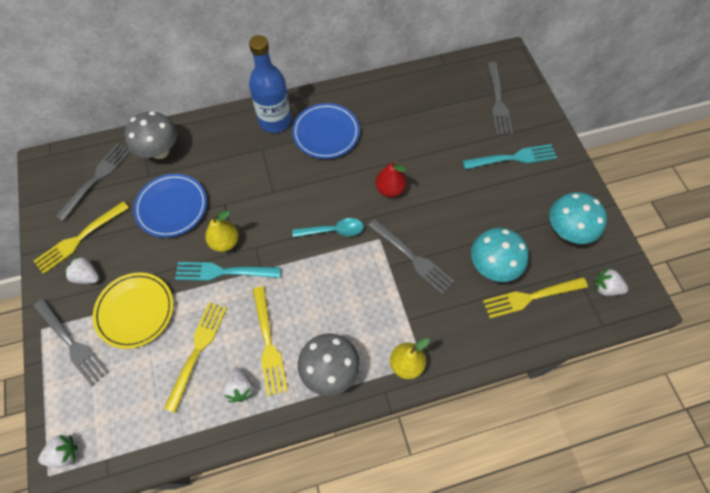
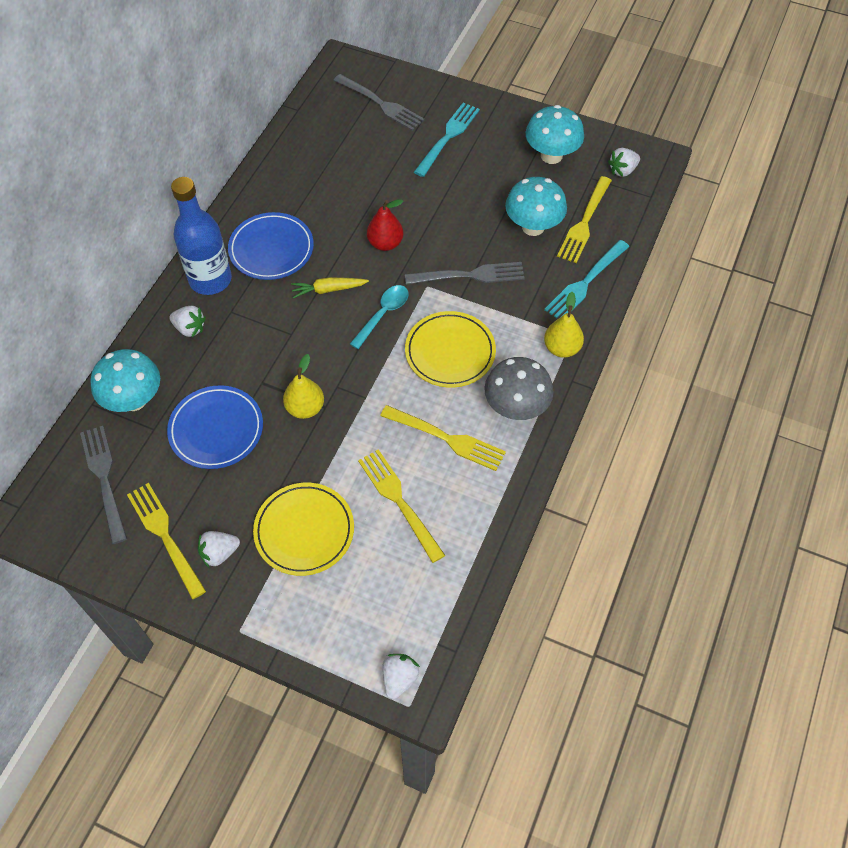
camera: 50 degrees left, 5 degrees down
grey fork [33,299,109,386] -> none
yellow fork [34,201,129,274] -> yellow fork turned 150 degrees clockwise [127,483,206,599]
grey mushroom [124,111,177,159] -> turquoise mushroom [90,349,160,412]
turquoise fork [175,262,281,281] -> turquoise fork moved to [544,240,629,318]
white strawberry [223,368,253,402] -> white strawberry moved to [169,306,206,337]
none -> yellow carrot [291,277,369,299]
none -> yellow plate [405,311,496,388]

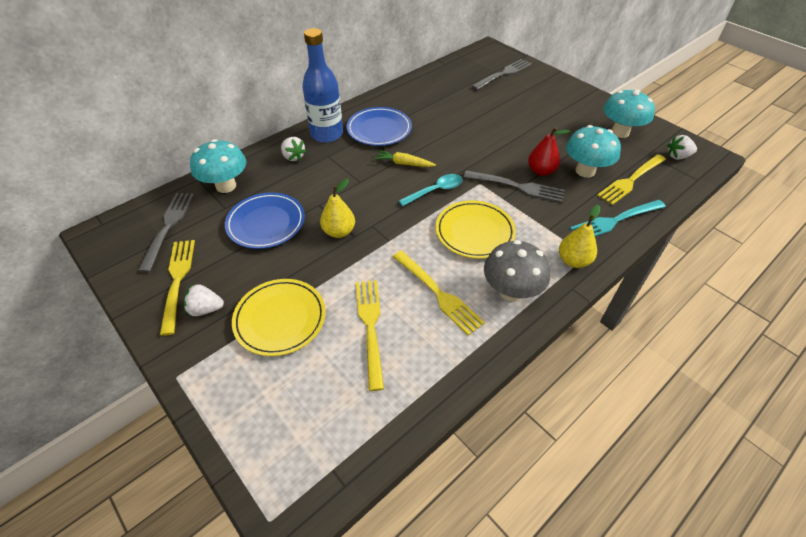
camera: 25 degrees right, 10 degrees down
grey fork [333,74,424,131] -> grey fork turned 105 degrees counterclockwise [472,59,532,90]
red pear [367,199,404,251] -> red pear moved to [528,127,570,176]
white strawberry [382,654,420,699] -> none
turquoise fork [414,103,480,177] -> none

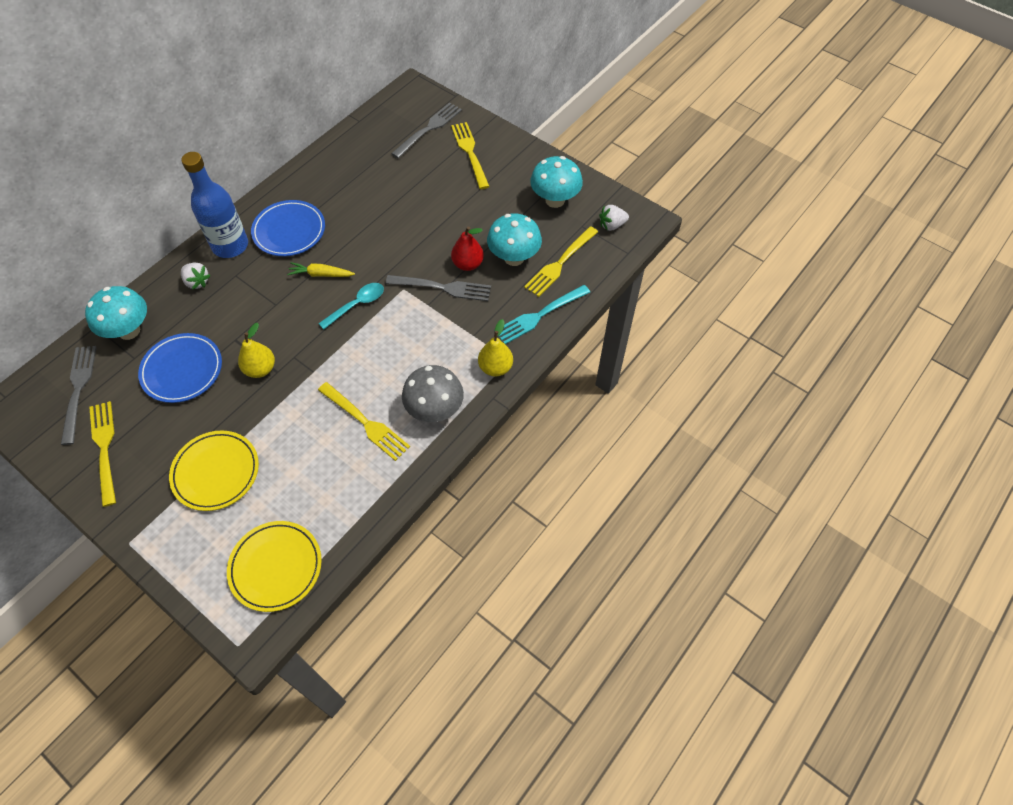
camera: 10 degrees left, 10 degrees up
white strawberry [184,284,224,316] -> none
yellow fork [356,280,384,391] -> yellow fork moved to [451,122,490,189]
yellow plate [436,200,516,259] -> yellow plate moved to [227,521,322,612]

